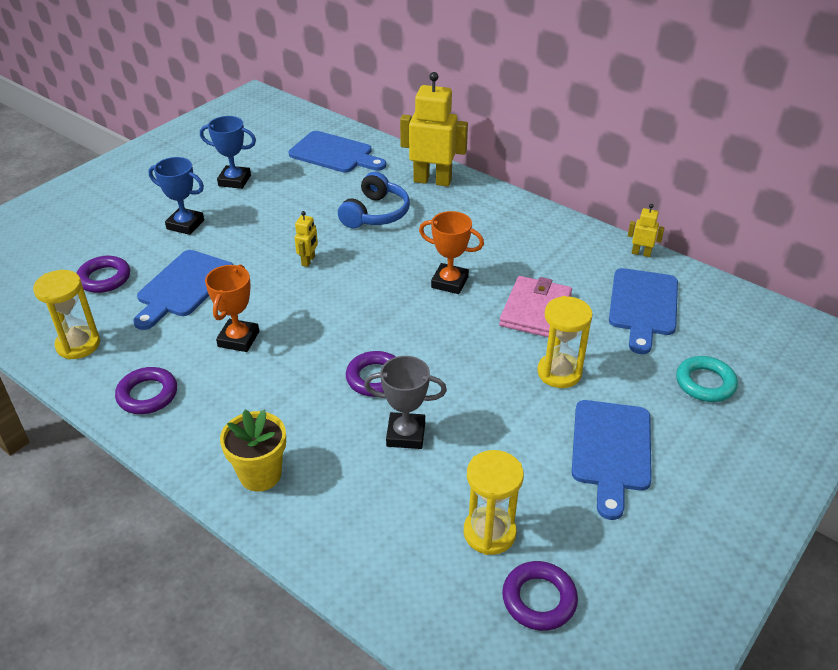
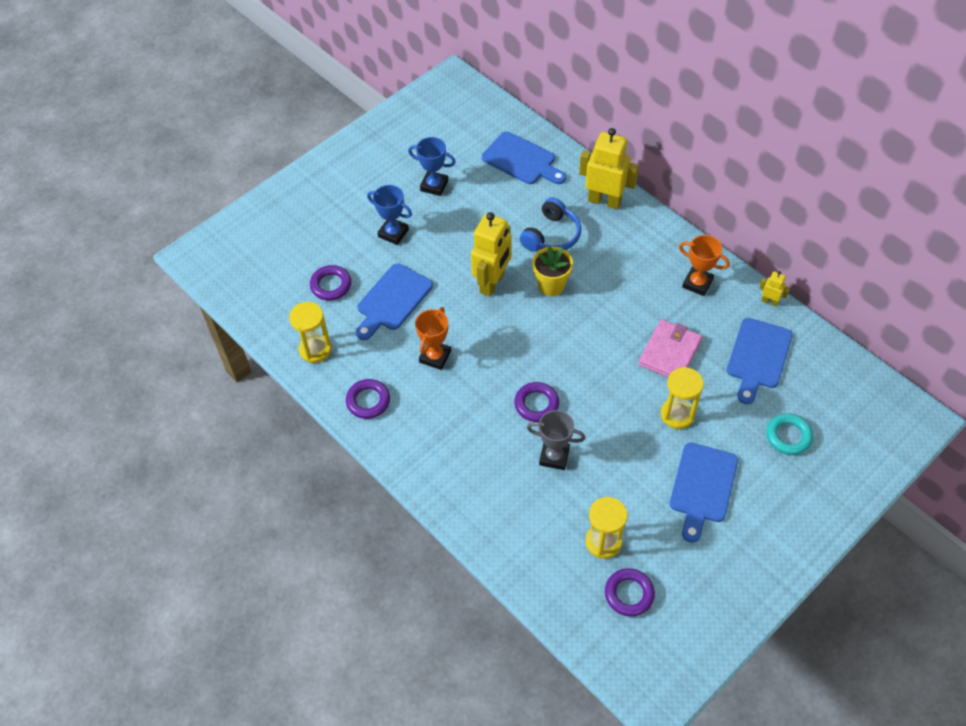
camera: 10 degrees right, 15 degrees up
yellow flower pot [220,410,286,492] -> yellow flower pot moved to [532,246,573,296]
yellow robot [295,211,318,267] -> yellow robot [471,212,511,297], size x2.18
orange trophy [419,211,484,294] -> orange trophy moved to [679,235,730,296]

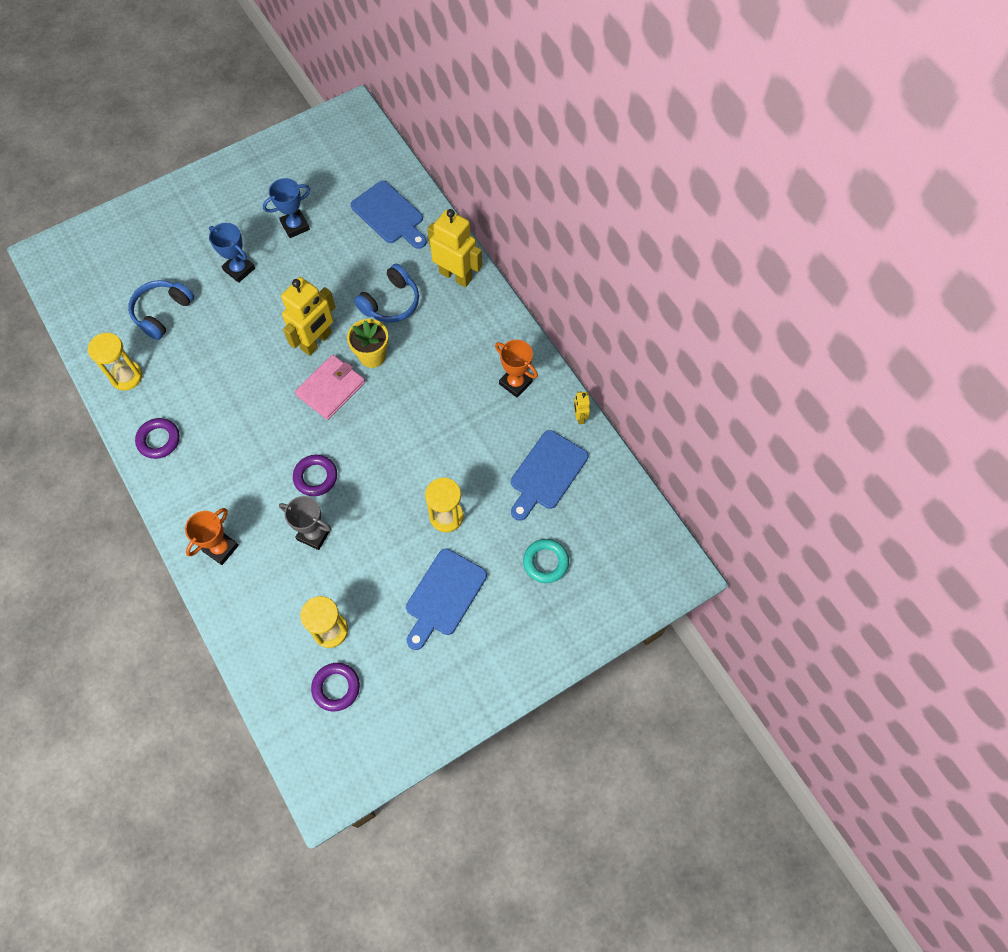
camera: 10 degrees right, 10 degrees up
purple ring [310,265,351,301] -> blue headphones [128,280,194,340]
blue cutting board [356,263,433,340] -> none
blue trophy [408,137,456,196] -> blue trophy turned 60 degrees counterclockwise [263,178,310,238]
orange trophy [415,307,451,370] -> orange trophy moved to [185,508,239,565]
pink wallet [638,319,702,377] -> pink wallet moved to [295,355,365,420]
yellow robot [759,271,790,306] -> yellow robot turned 135 degrees counterclockwise [574,392,590,424]

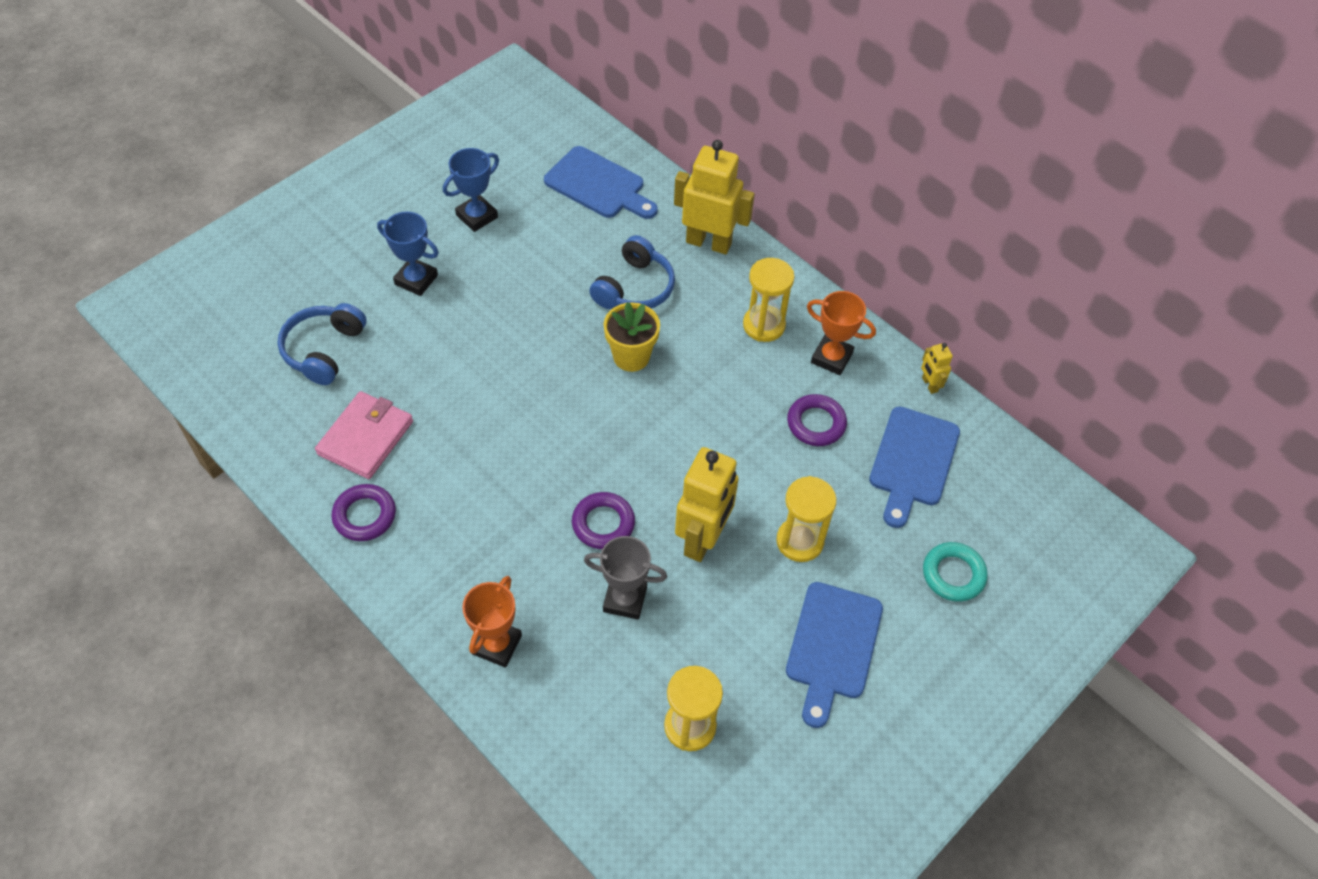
camera: 15 degrees left, 10 degrees down
yellow hourglass [88,333,143,390] -> yellow hourglass moved to [743,258,795,342]
yellow robot [281,277,336,356] -> yellow robot moved to [675,447,739,562]
pink wallet [295,355,365,420] -> pink wallet moved to [315,391,413,479]
purple ring [311,663,360,711] -> purple ring moved to [787,394,847,446]

